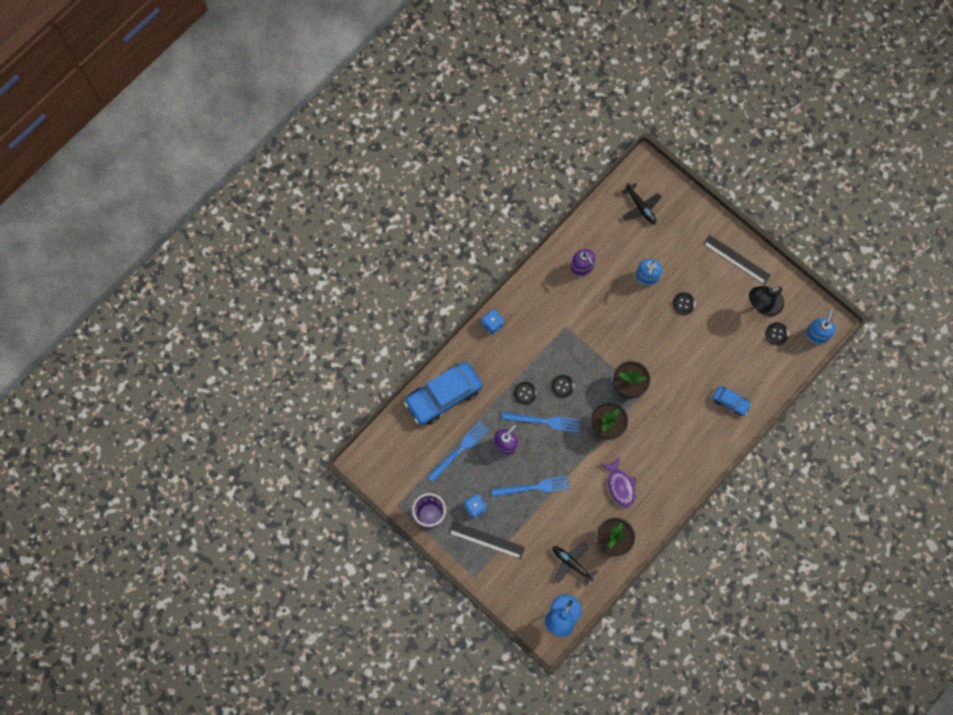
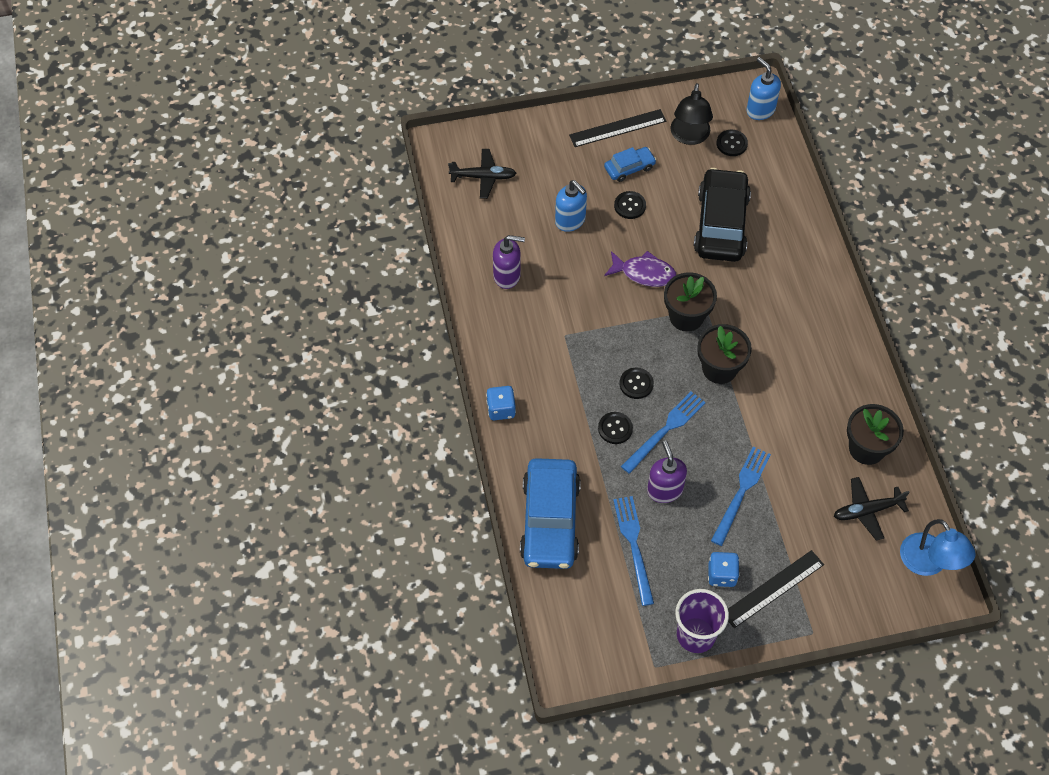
camera: 55 degrees left, 15 degrees down
purple fish [600,457,636,508] -> purple fish moved to [604,251,676,287]
blue car [712,386,752,416] -> blue car moved to [604,147,656,182]
none -> black car [694,168,751,262]

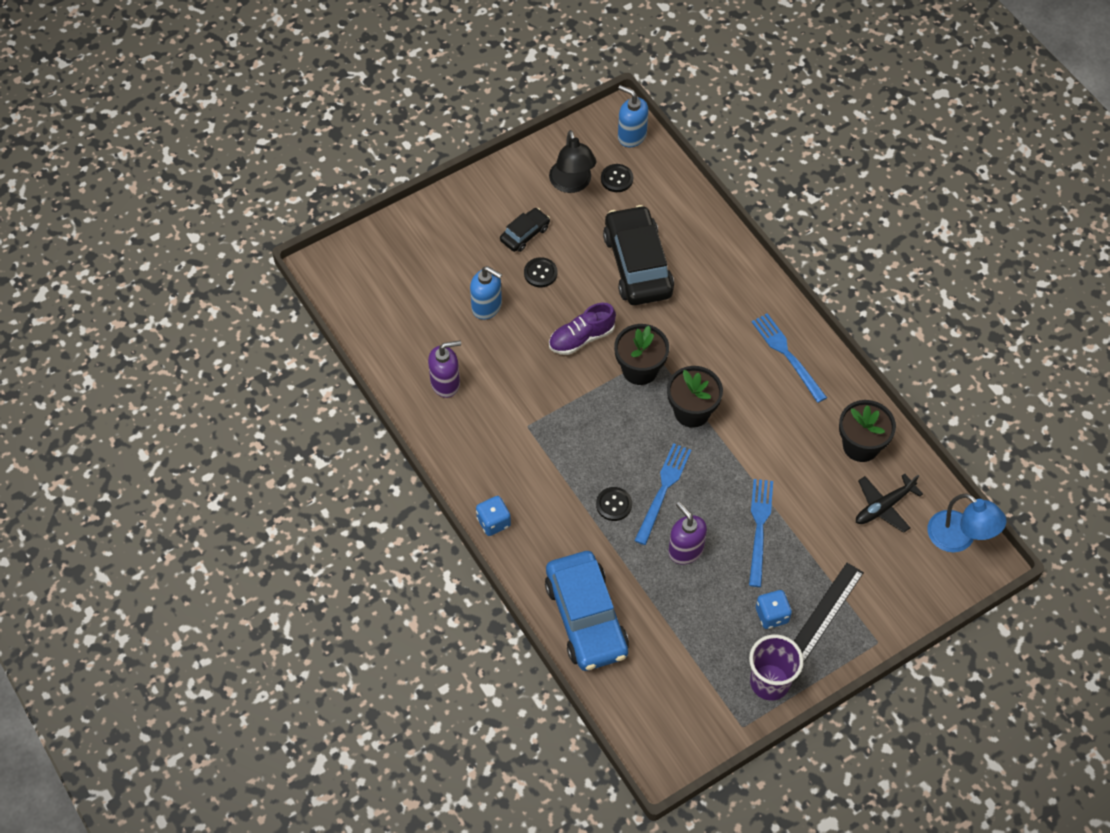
camera: 20 degrees left, 0 degrees up
black plane [448,149,517,199] -> none
black ruler [569,109,666,147] -> none
blue car [604,147,656,182] -> black car [500,208,550,252]
purple fish [604,251,676,287] -> purple shoe [549,303,616,355]
blue fork [613,496,654,606] -> blue fork moved to [752,313,827,403]
black button [620,368,654,399] -> none

